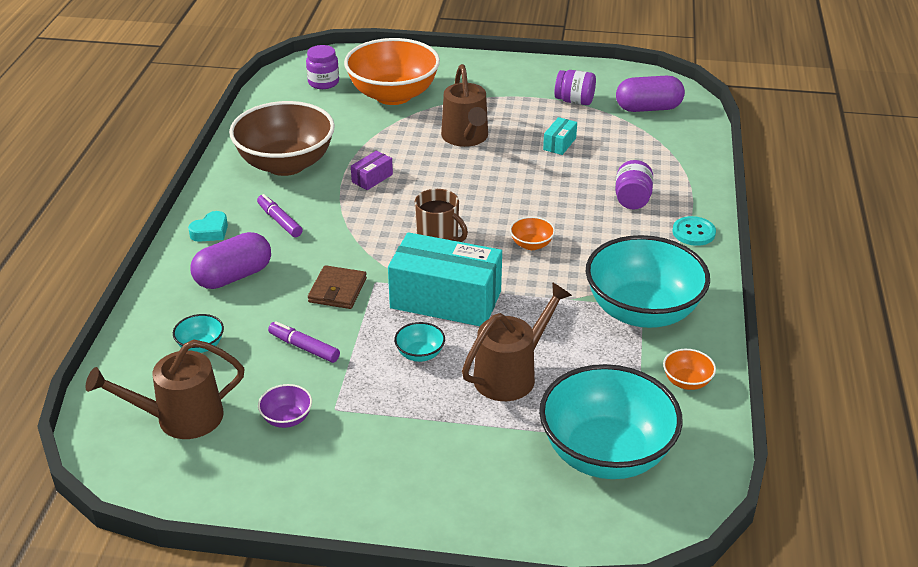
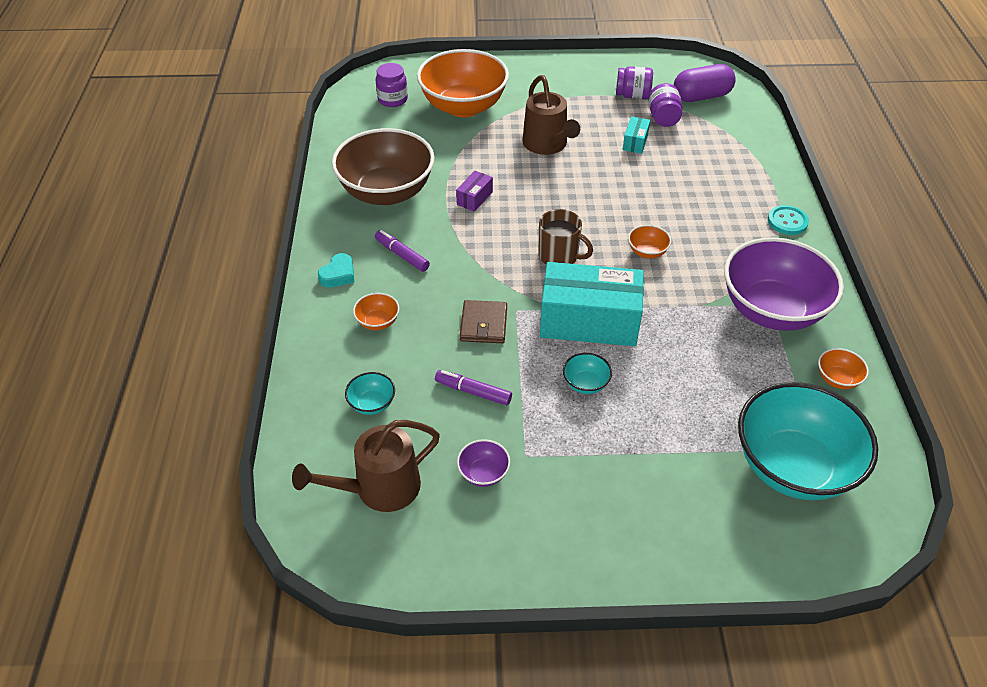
camera: 10 degrees left, 10 degrees up
purple capsule [191,232,271,289] -> orange bowl [353,293,400,330]
brown watering can [462,282,572,401] -> none
turquoise bowl [586,235,710,328] -> purple bowl [724,237,844,331]
purple jar [615,160,653,209] -> purple jar moved to [648,83,683,127]

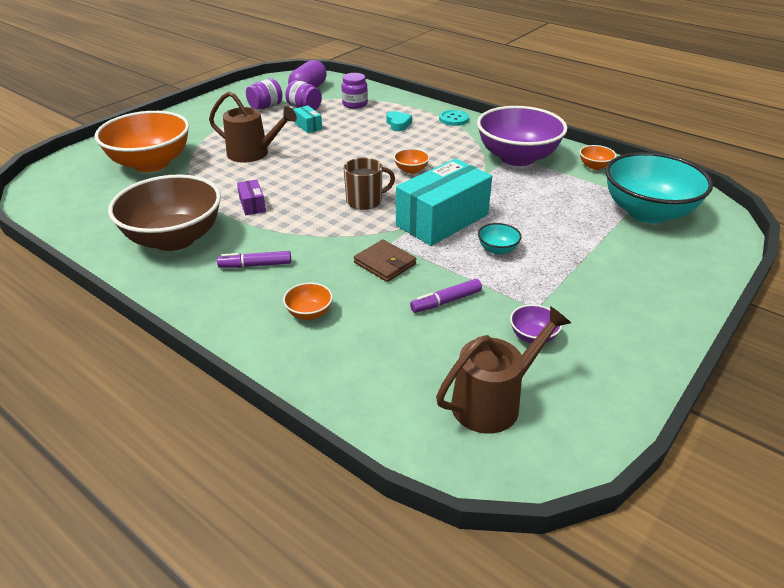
camera: 50 degrees left, 10 degrees down
brown watering can [292,420,440,512] -> brown watering can turned 135 degrees counterclockwise [436,306,571,434]
turquoise heart [318,253,354,288] -> turquoise heart moved to [386,111,412,131]
turquoise bowl [345,372,395,415] -> none
purple jar [376,63,408,107] -> purple jar moved to [342,73,368,109]

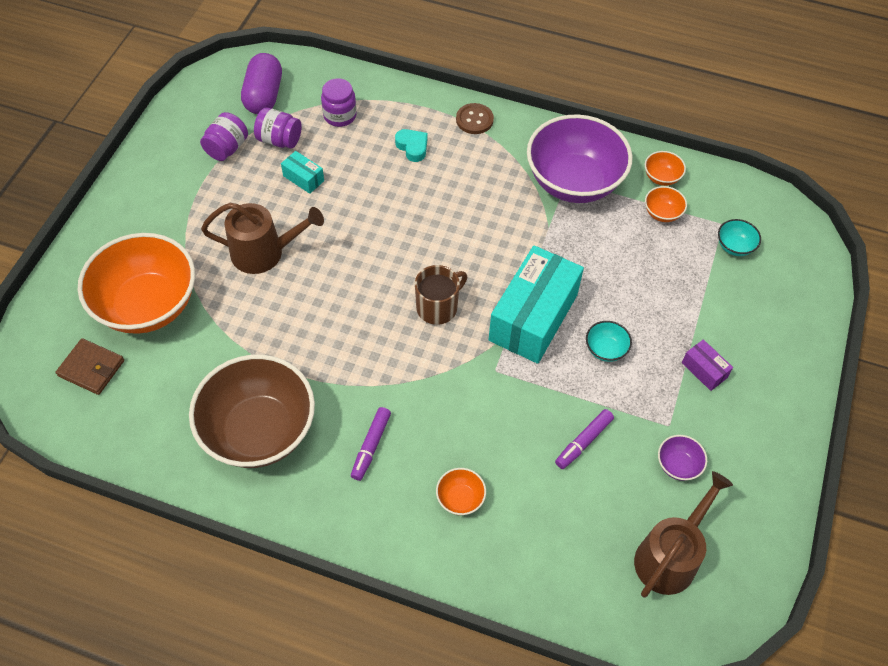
camera: 20 degrees left, 20 degrees up
purple marker [217,251,291,268] -> purple marker turned 45 degrees counterclockwise [351,407,391,481]
purple box [237,179,266,215] -> purple box moved to [682,339,733,391]
brown wallet [354,240,416,282] -> brown wallet moved to [56,338,124,395]
orange bowl [394,148,430,174] -> orange bowl moved to [645,186,687,222]
turquoise button [439,110,469,126] -> brown button [456,103,494,134]
turquoise bowl [606,152,713,223] -> turquoise bowl [718,219,761,256], size x0.40

